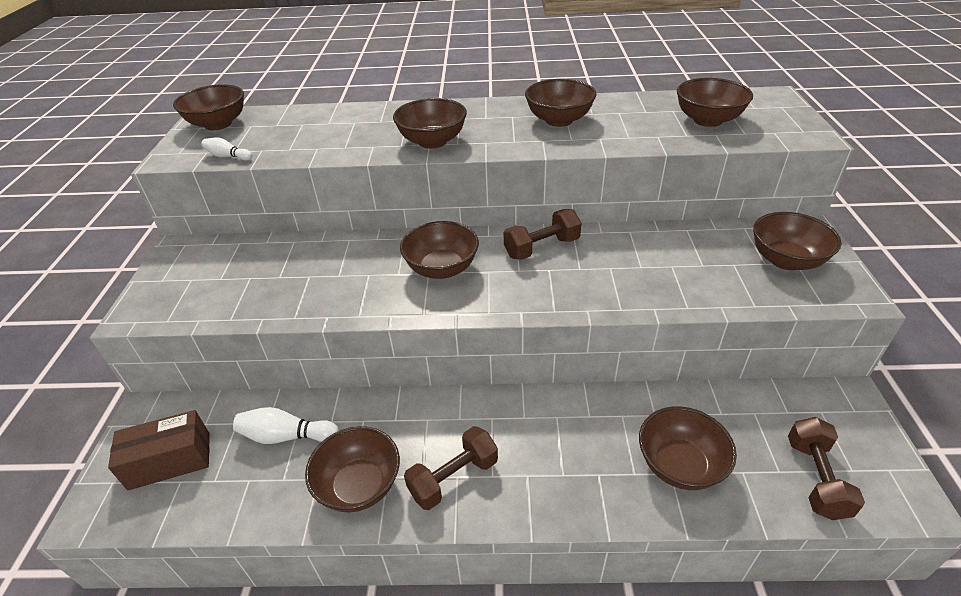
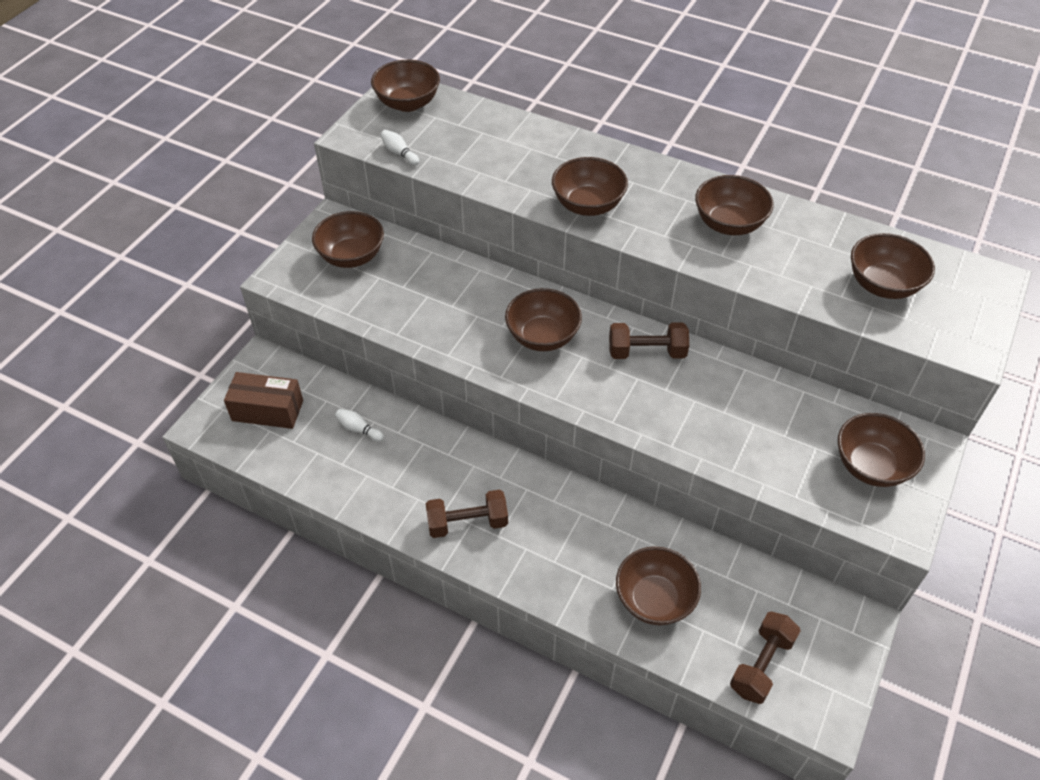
camera: 25 degrees right, 10 degrees up
white bowling pin [233,407,339,444] -> white bowling pin [335,409,384,442], size x0.61
brown bowl [305,426,400,512] -> brown bowl moved to [312,211,384,268]

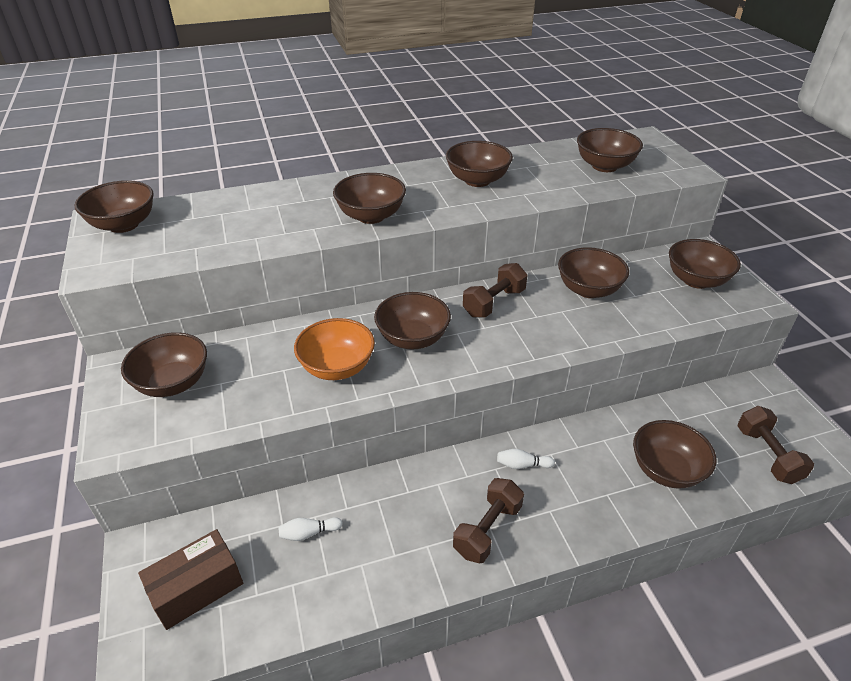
camera: 45 degrees left, 10 degrees down
white bowling pin [380,130,419,166] -> white bowling pin moved to [497,449,555,469]
none -> orange bowl [294,318,375,380]
none -> brown bowl [558,247,629,298]

